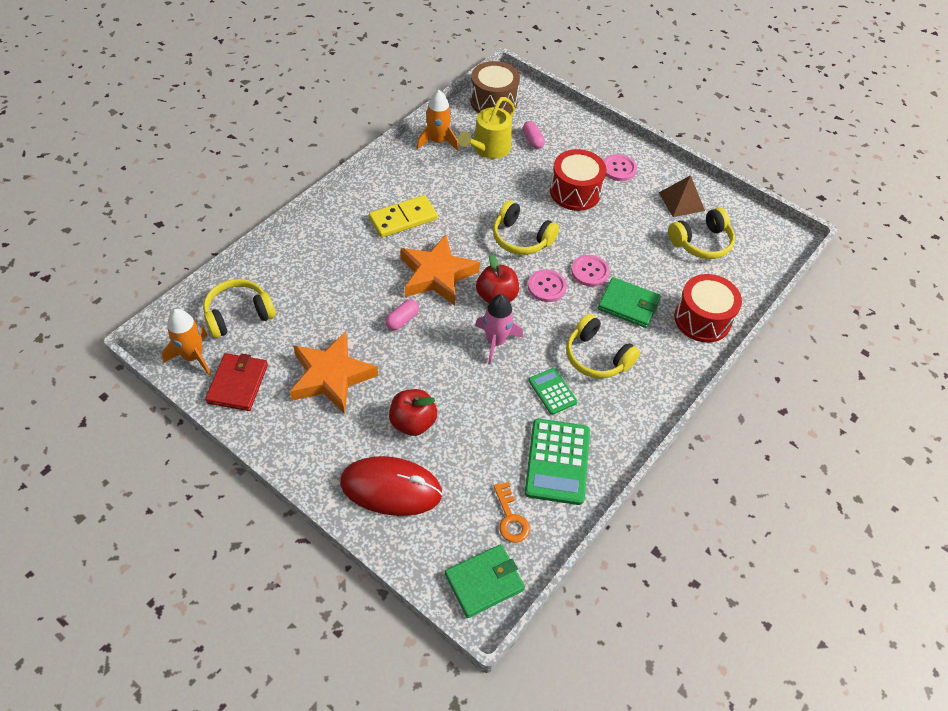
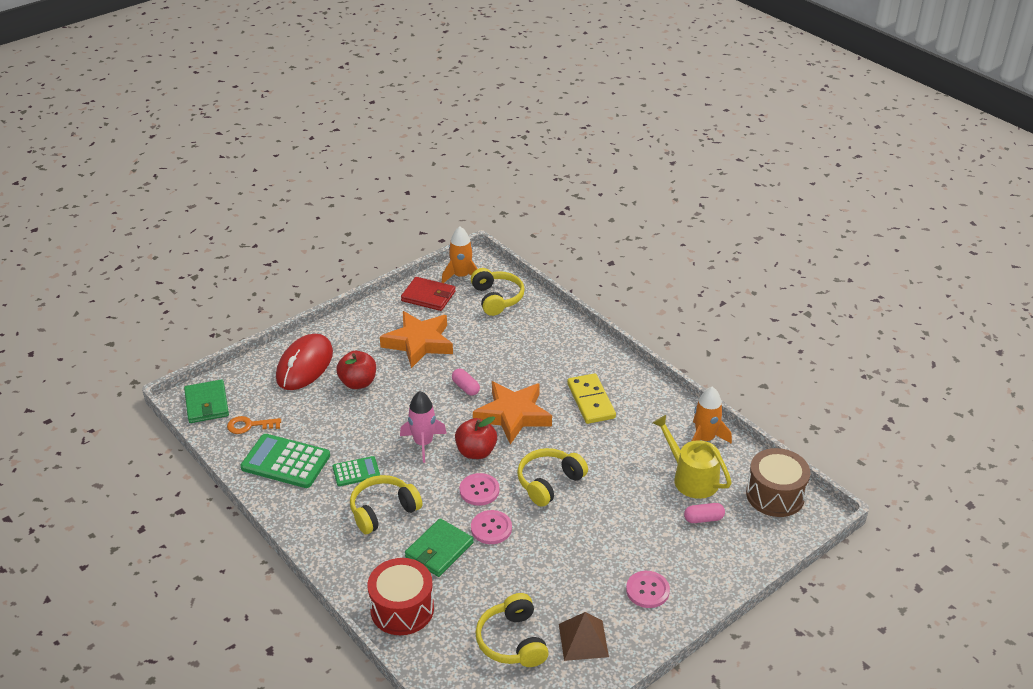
camera: 105 degrees right, 15 degrees down
red drum [550,149,606,211] -> none

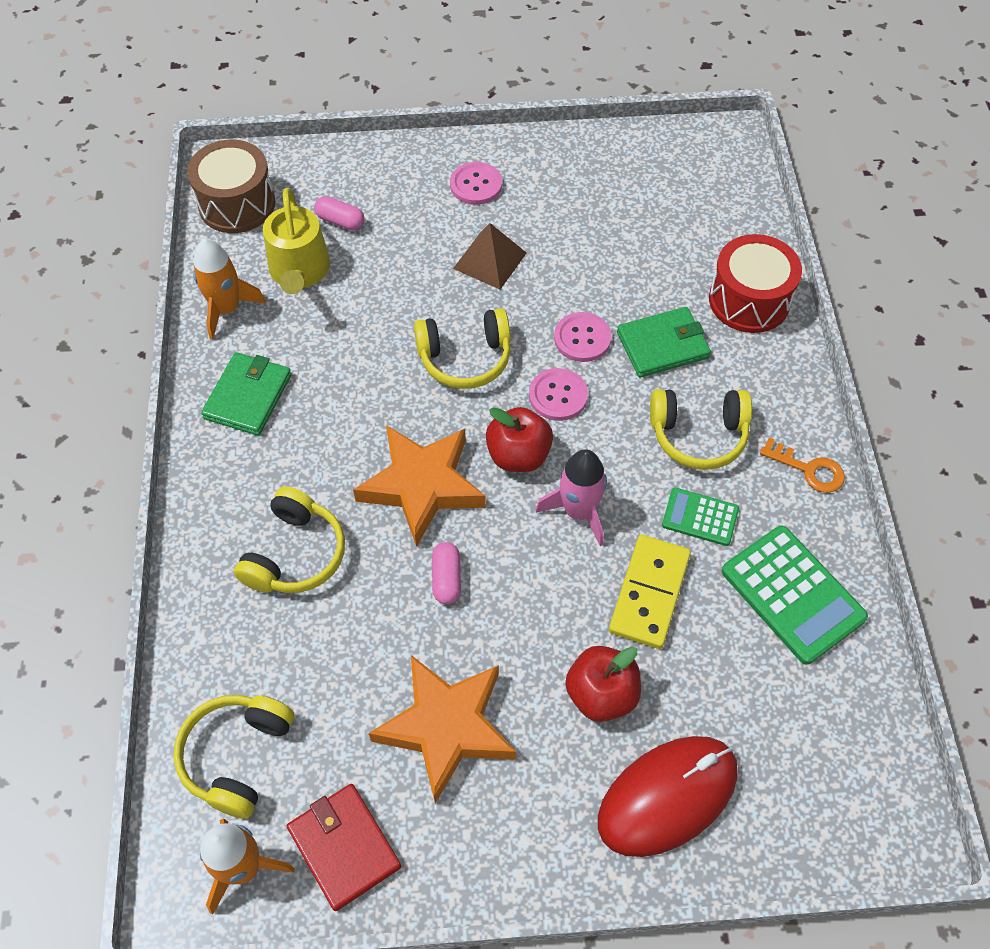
camera: 145 degrees left, 20 degrees up
green wallet [184,379,229,423] -> green wallet moved to [201,352,292,436]
orange key [227,416,281,434] -> orange key moved to [760,438,845,493]
yellow headphones [475,593,549,667] -> yellow headphones moved to [234,486,345,593]
brown pyramid [559,612,609,661] -> brown pyramid moved to [453,223,526,290]
yellow domino [567,373,616,424] -> yellow domino moved to [609,535,691,649]

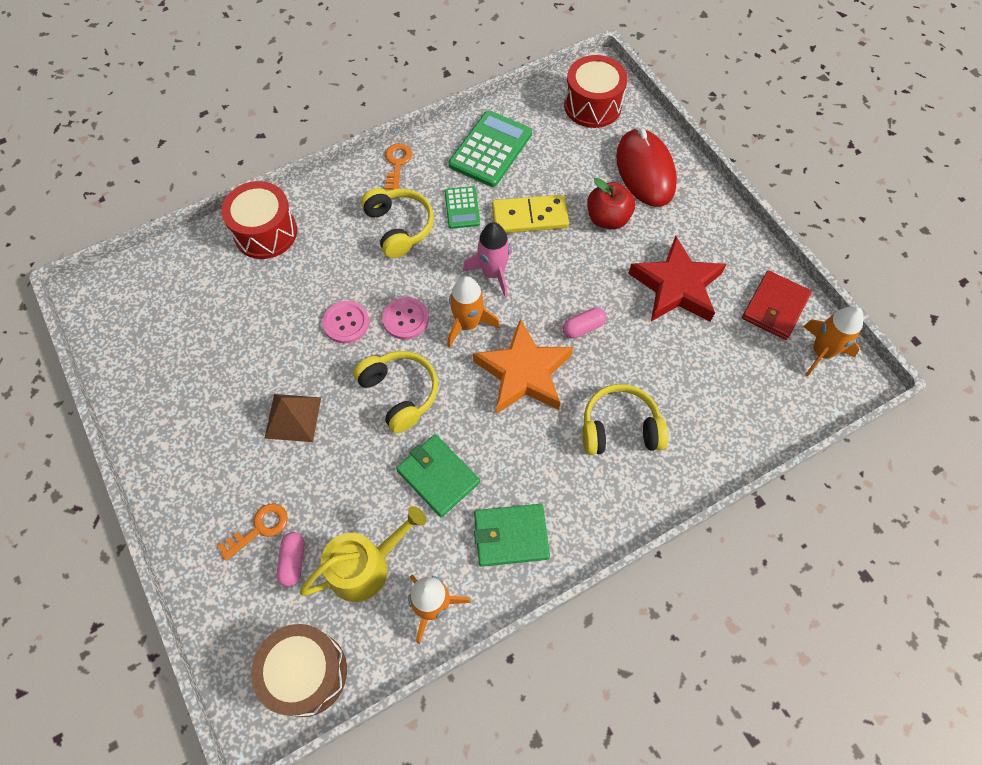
camera: 115 degrees left, 5 degrees up
yellow headphones [173,695,294,819] -> none
orange star [369,655,516,803] -> red star [628,236,727,322]
pink button [450,162,502,205] -> none
red apple [486,407,553,472] -> orange rocket [448,276,500,348]
red mouse [598,736,738,857] -> red mouse turned 45 degrees clockwise [616,128,677,207]
green wallet [617,307,711,377] -> green wallet moved to [396,434,480,517]
none -> orange key [217,503,288,561]
none -> red drum [564,55,627,128]

